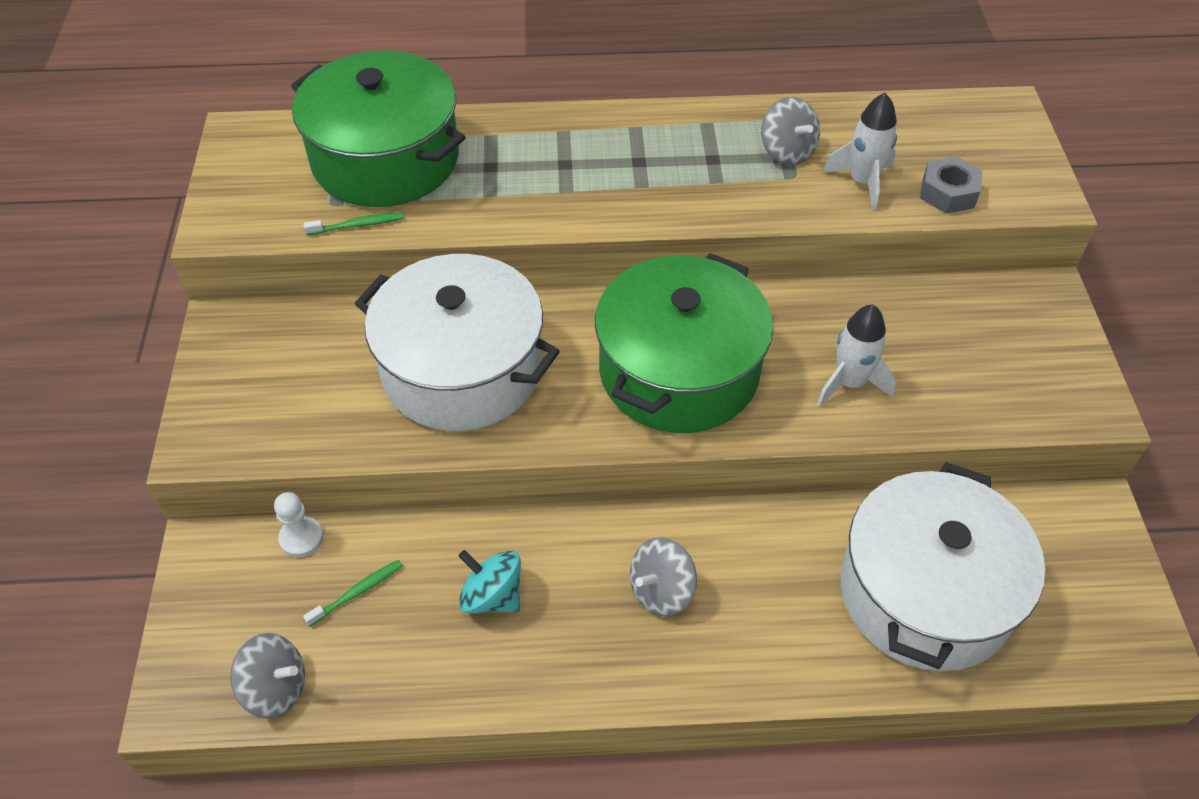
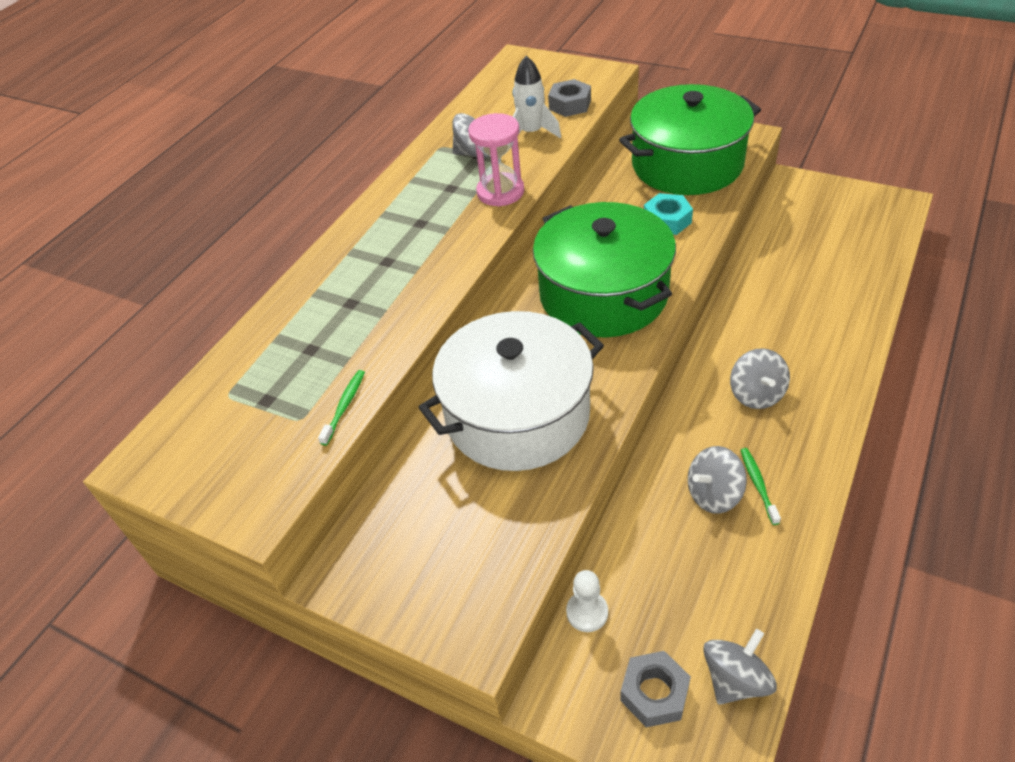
camera: 55 degrees left, 5 degrees down
green pot [291,50,466,207] -> green pot moved to [619,84,761,195]
green toothbrush [303,560,403,626] -> green toothbrush moved to [741,448,781,525]
turquoise spinning top [459,550,521,613] -> grey spinning top [688,446,747,514]
white rocket [817,304,896,406] -> turquoise nut [644,193,693,235]
white pot [840,462,1045,671] -> none
none -> pink hourglass [468,113,524,207]
none -> grey nut [620,651,691,727]

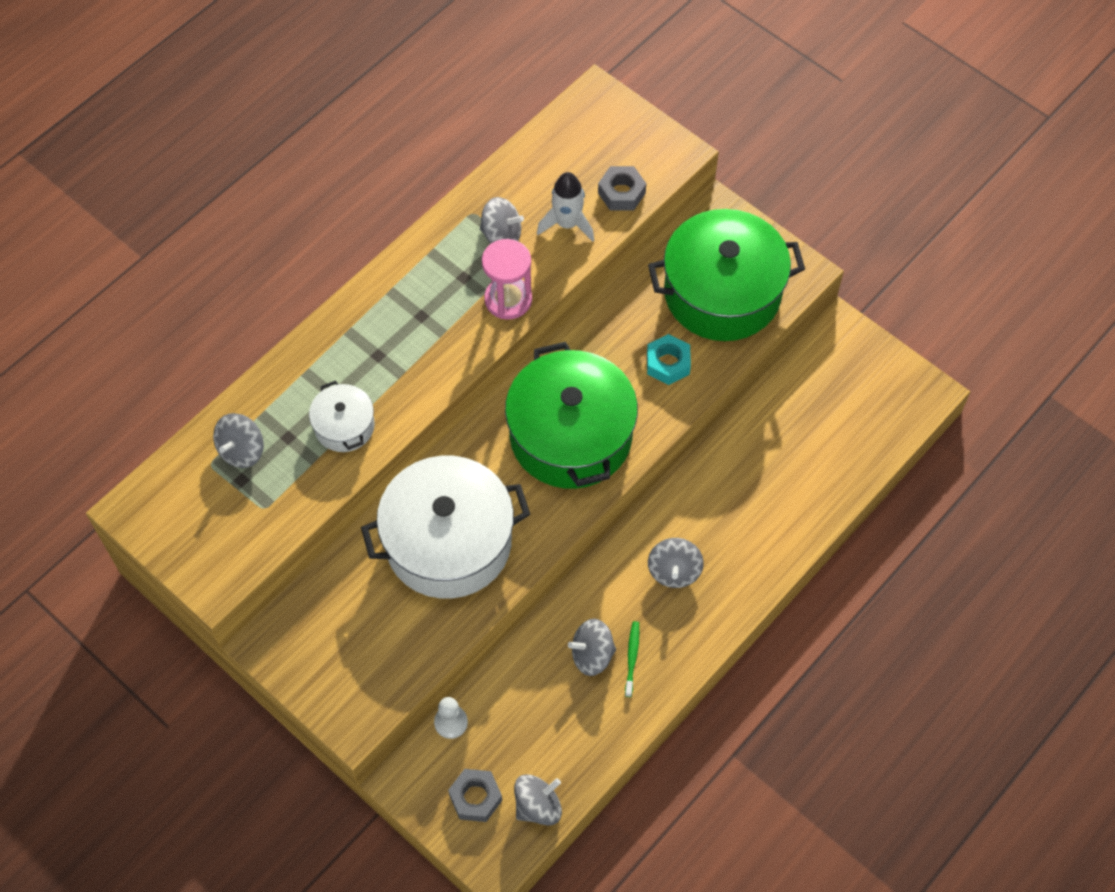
camera: 10 degrees right, 15 degrees up
green toothbrush [318,370,365,446] -> none
none -> grey spinning top [213,413,264,468]
none -> white pot [309,380,375,452]

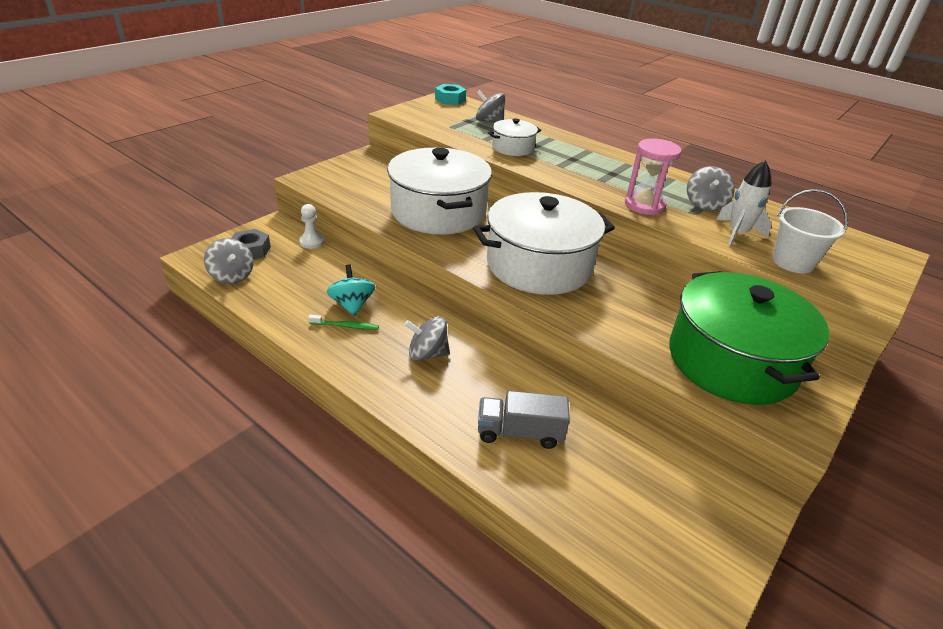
camera: 85 degrees right, 25 degrees down
green pot [505,342,638,489] -> white pot [473,192,615,295]
grey spinning top [568,619,616,676] -> turquoise spinning top [327,265,375,316]
grey nut [598,166,646,211] -> white bucket [773,189,848,273]
turquoise nut [647,334,691,385] -> turquoise nut moved to [435,84,466,105]
none -> grey truck [478,391,570,449]

